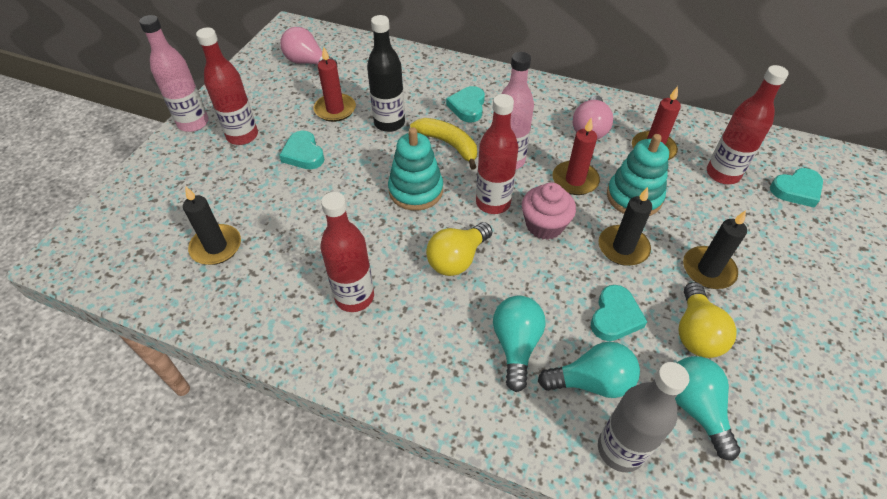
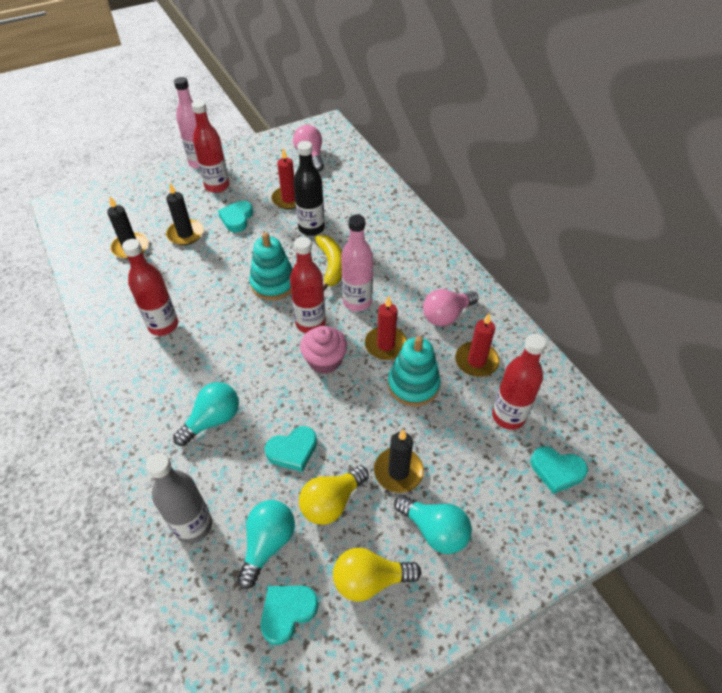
camera: 40 degrees right, 0 degrees up
yellow light bulb [426,222,492,276] -> yellow light bulb moved to [333,548,421,601]
turquoise heart [446,86,485,122] -> turquoise heart moved to [261,585,319,645]
turquoise light bulb [538,342,640,398] -> turquoise light bulb moved to [394,495,472,554]
black candle [598,187,652,266] -> black candle moved to [166,183,203,245]

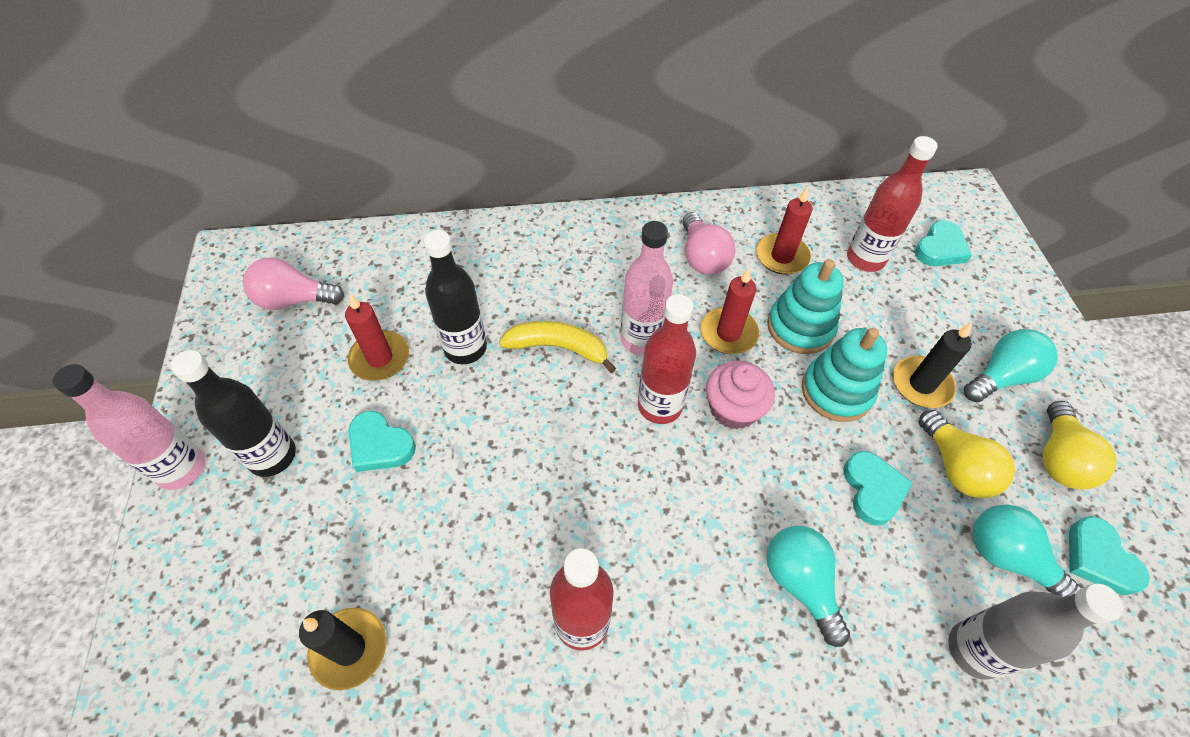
camera: 70 degrees left, 5 degrees up
black candle [166,183,203,245] -> none
red bottle [191,100,229,193] -> black bottle [171,350,296,477]
turquoise stacking toy [249,232,293,300] -> turquoise stacking toy moved to [802,328,887,422]

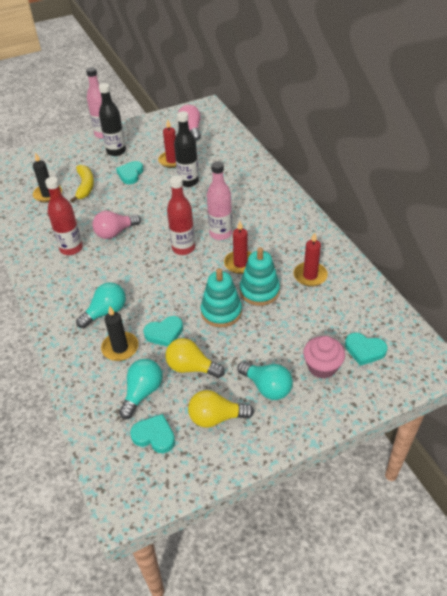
camera: 75 degrees right, 10 degrees down
yellow banana [499,321,616,373] -> yellow banana moved to [70,165,94,203]
pink light bulb [682,212,735,275] -> pink light bulb moved to [92,211,141,239]
pink cupcake [706,361,775,429] -> pink cupcake moved to [303,336,345,379]
red bottle [847,136,938,272] -> none
black candle [893,322,973,408] -> black candle moved to [101,306,138,361]
yellow light bulb [918,410,1015,498] -> yellow light bulb turned 60 degrees clockwise [165,338,225,378]
grey bottle [948,583,1123,680] -> none
turquoise heart [1069,516,1150,595] -> turquoise heart turned 60 degrees clockwise [130,414,175,453]

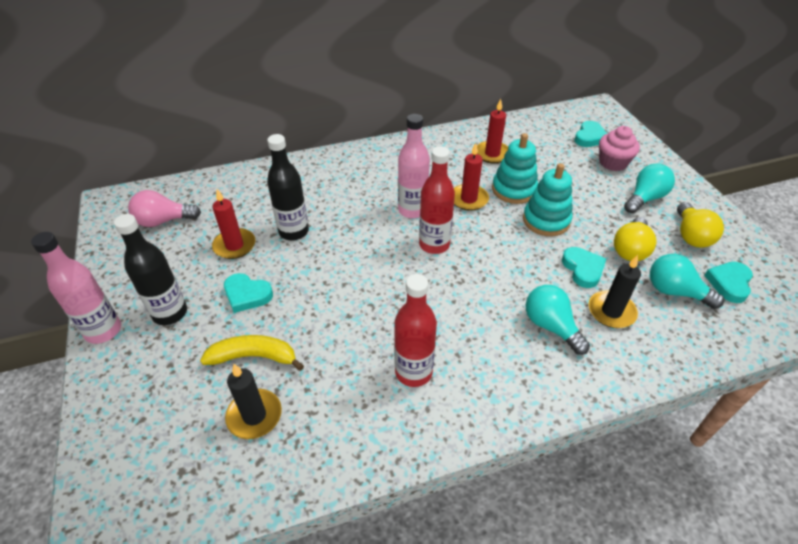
camera: 85 degrees left, 0 degrees up
pink light bulb [92,211,141,239] -> none

